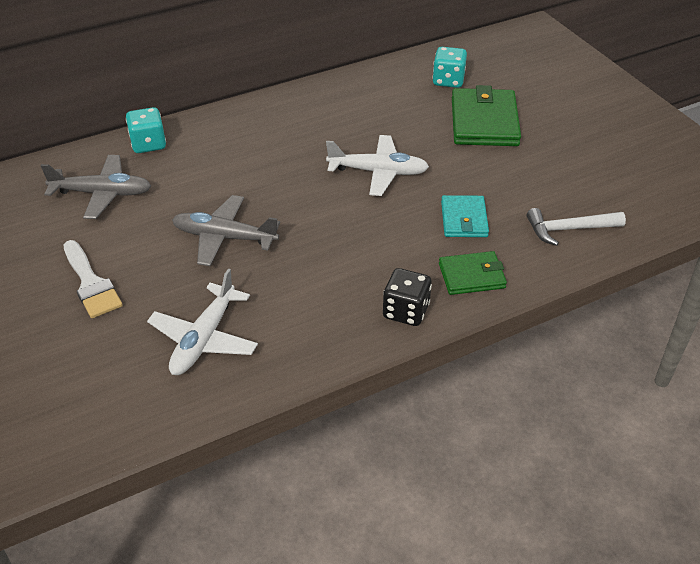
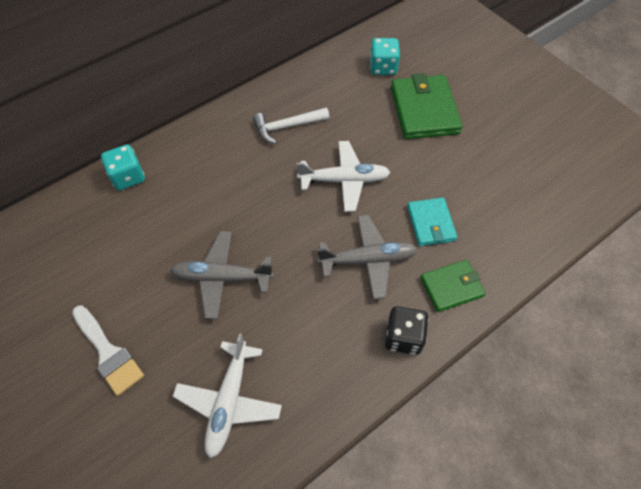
camera: 10 degrees left, 15 degrees up
grey plane [41,155,151,219] -> grey plane moved to [317,215,418,300]
white hammer [527,208,626,246] -> white hammer moved to [253,107,330,144]

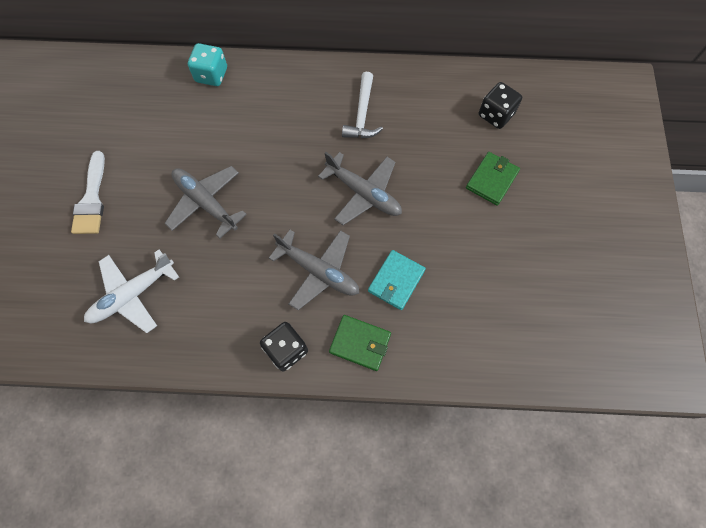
camera: 40 degrees right, 10 degrees up
white hammer [253,107,330,144] -> white hammer turned 105 degrees counterclockwise [342,72,383,138]
white plane [296,141,391,212] -> grey plane [318,152,402,225]
turquoise dice [370,38,400,75] -> black dice [479,82,522,129]
green wallet [391,73,462,139] -> green wallet [466,152,520,206], size x0.60

